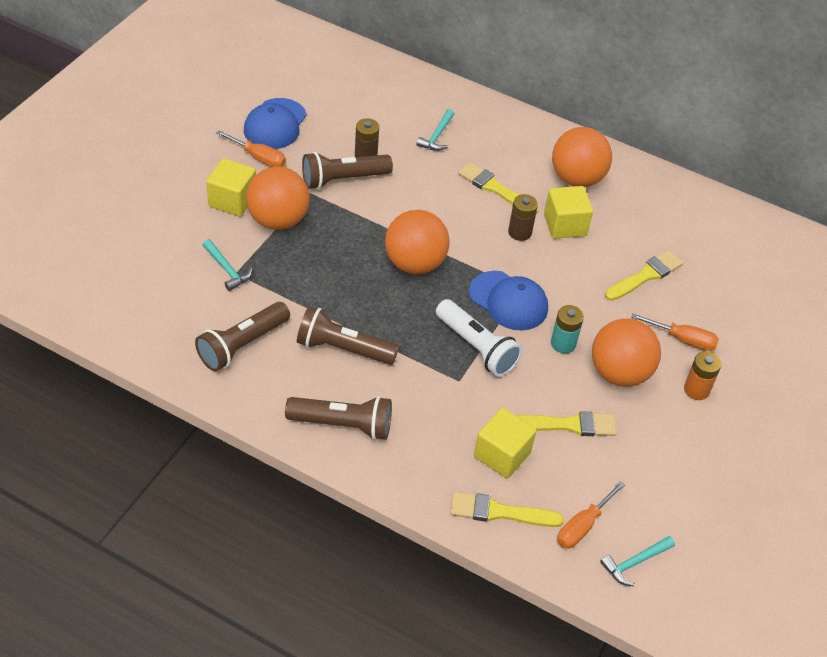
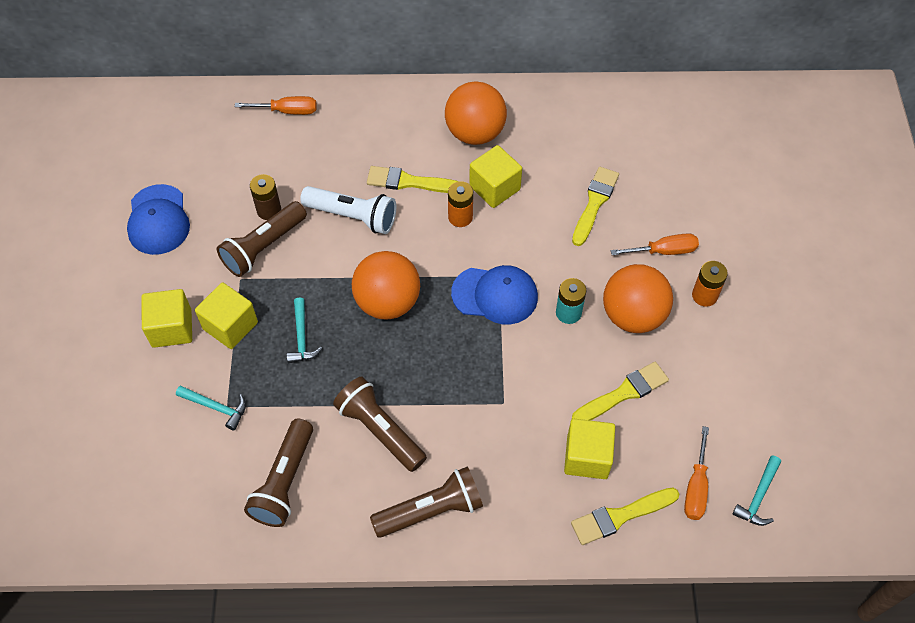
camera: 25 degrees left, 10 degrees up
orange screwdriver [216,130,286,167] -> orange screwdriver moved to [235,96,317,115]
orange ball [246,167,310,230] -> yellow cube [195,282,258,349]
brown flashlight [297,306,399,365] -> brown flashlight turned 60 degrees clockwise [333,377,427,472]
turquoise hammer [416,109,454,151] -> turquoise hammer moved to [287,298,323,363]
white flashlight [436,299,522,377] -> white flashlight moved to [300,186,396,234]
brown battery [508,194,538,241] -> orange battery [448,181,473,227]

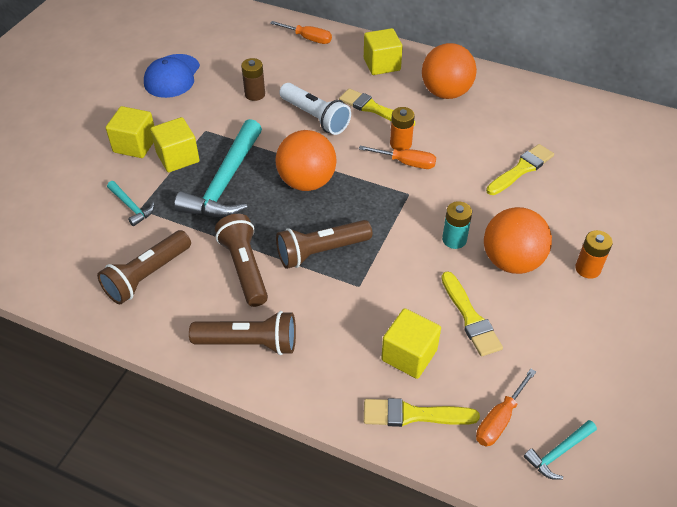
camera: 25 degrees right, 10 degrees down
brown flashlight [216,201,307,277] -> brown flashlight moved to [276,220,372,269]
turquoise hammer [287,298,323,363] -> turquoise hammer [174,119,262,219], size x2.17
blue cap [451,265,538,324] -> none
yellow cube [469,145,522,208] -> yellow cube moved to [364,28,403,75]
yellow brush [572,362,669,421] -> yellow brush turned 75 degrees clockwise [441,271,503,357]
orange screwdriver [611,233,699,255] -> orange screwdriver moved to [359,146,436,169]

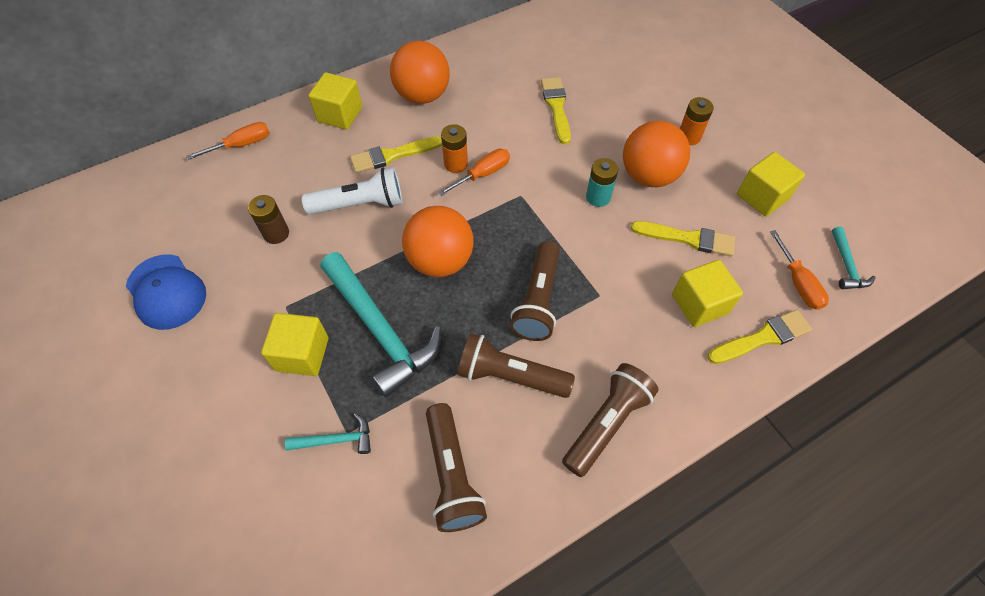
camera: 55 degrees left, 10 degrees up
yellow cube [106,106,154,158] -> yellow cube moved to [737,152,805,217]
yellow brush [364,398,480,427] -> yellow brush turned 150 degrees counterclockwise [707,310,812,364]

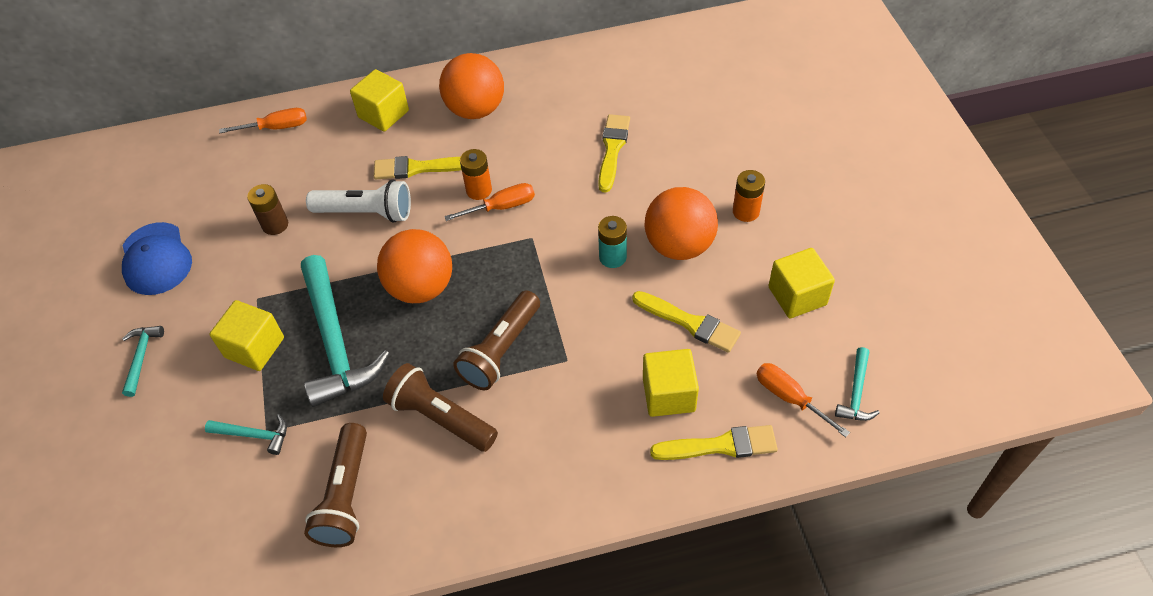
camera: 20 degrees right, 5 degrees down
brown flashlight [562,363,659,477] -> none
orange screwdriver [770,230,829,310] -> orange screwdriver turned 135 degrees clockwise [756,363,850,437]
none -> turquoise hammer [122,326,164,397]

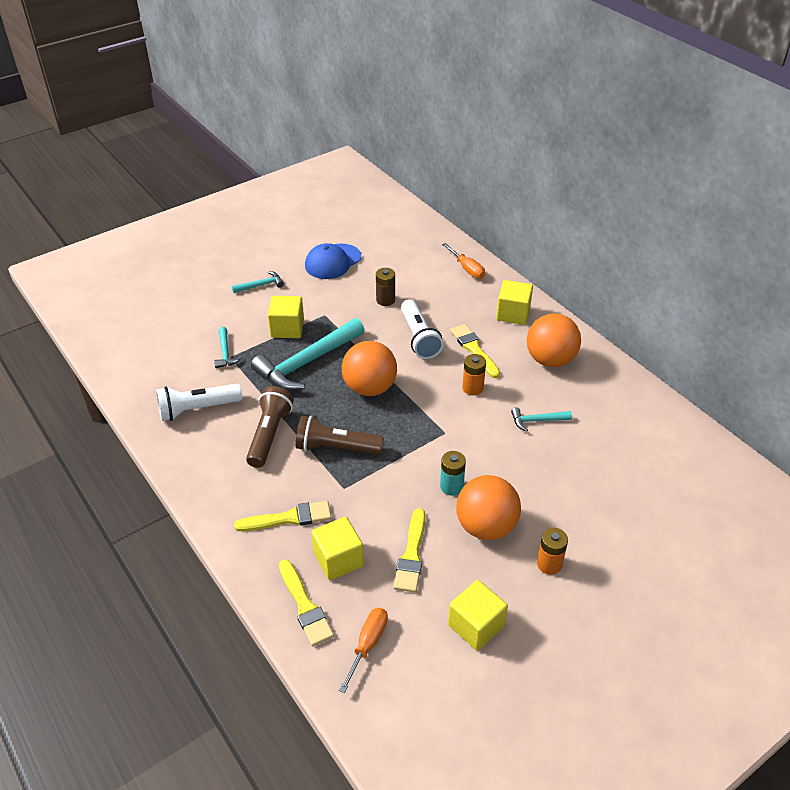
camera: 65 degrees right, 10 degrees down
brown flashlight [304,423,367,547] -> white flashlight [156,384,242,421]
orange screwdriver [444,183,535,221] -> none
yellow brush [598,114,630,193] -> yellow brush moved to [234,501,331,531]
turquoise hammer [835,347,880,421] -> turquoise hammer moved to [511,408,572,432]

